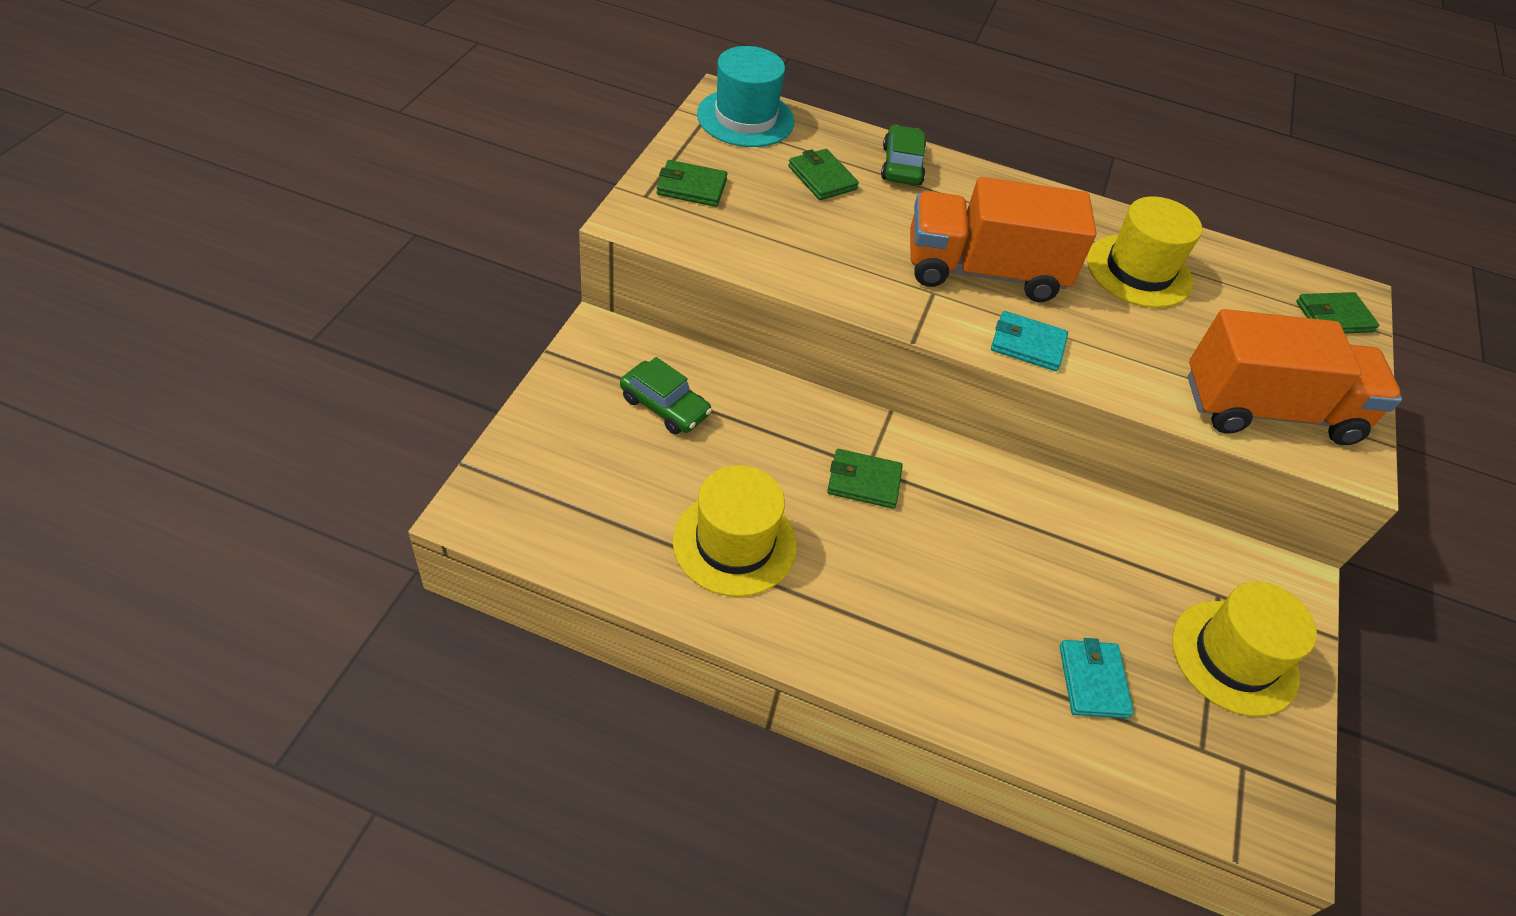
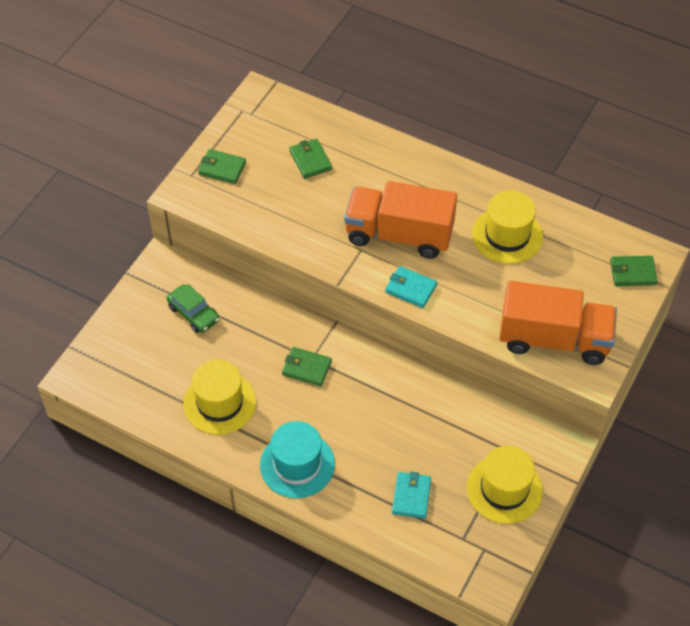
camera: 15 degrees right, 5 degrees up
turquoise hat [697,46,795,147] -> turquoise hat moved to [260,421,335,498]
green car [881,125,926,185] -> none

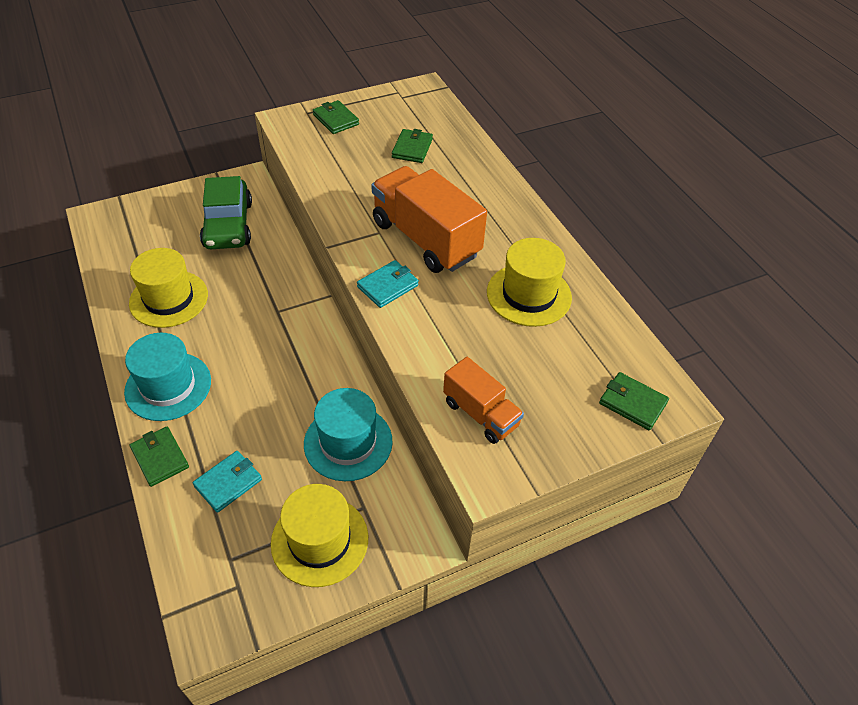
camera: 35 degrees right, 5 degrees down
green car [167,284,219,333] -> green car [200,176,252,249], size x1.59
green wallet [282,347,332,387] -> green wallet moved to [130,427,189,487]
turquoise wallet [385,266,437,308] -> turquoise wallet turned 75 degrees clockwise [357,260,419,308]
orange truck [499,281,617,365] -> orange truck [443,357,524,444], size x0.56
none -> turquoise hat [304,388,393,481]

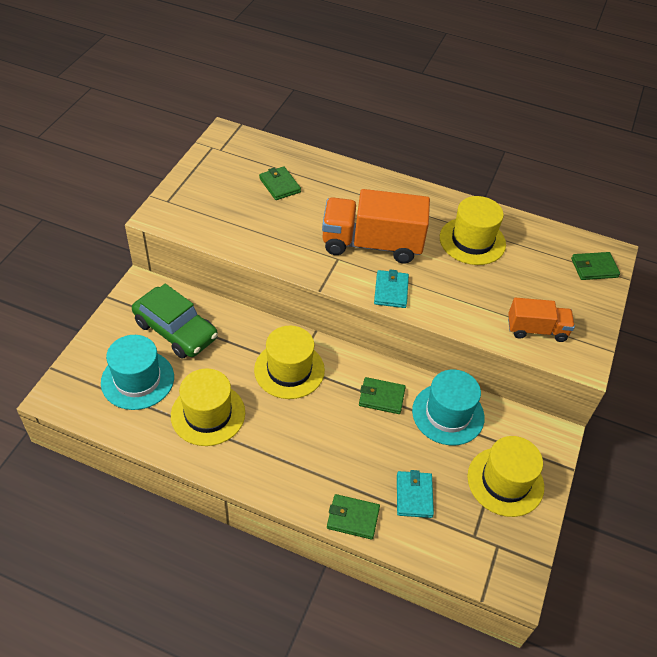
camera: 45 degrees left, 0 degrees up
turquoise hat [124,333,211,421] -> turquoise hat moved to [101,335,174,410]
green wallet [313,100,359,134] -> green wallet moved to [359,377,406,414]
none -> yellow hat [254,326,325,399]

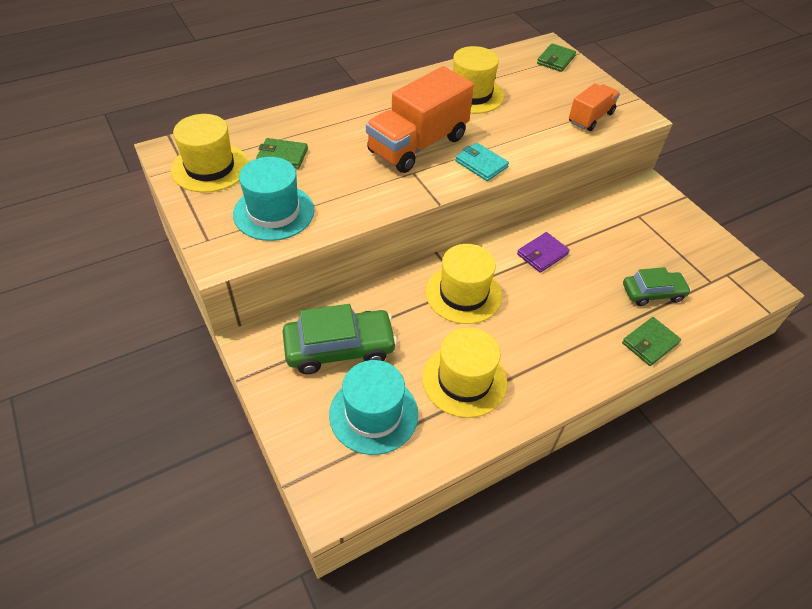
camera: 50 degrees left, 0 degrees up
green wallet [359,377,406,414] -> purple wallet [517,232,570,273]
turquoise wallet [397,470,434,518] -> green car [623,267,691,306]
turquoise hat [412,369,485,445] -> turquoise hat moved to [233,157,314,241]
yellow hat [467,436,544,517] -> yellow hat moved to [171,114,248,193]

